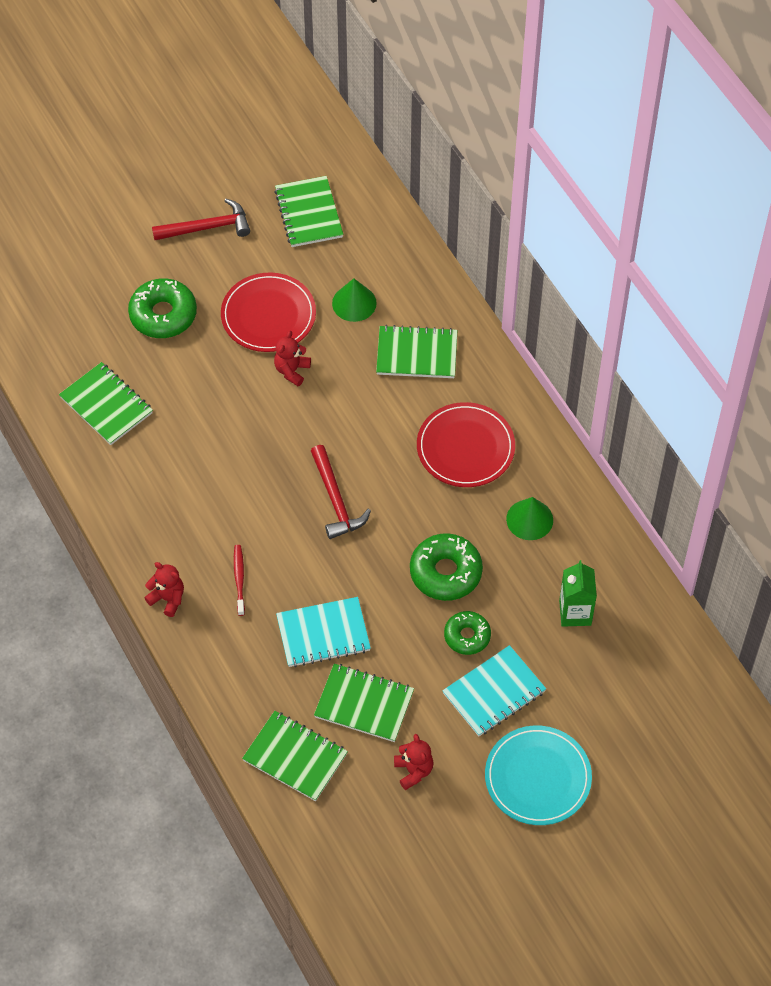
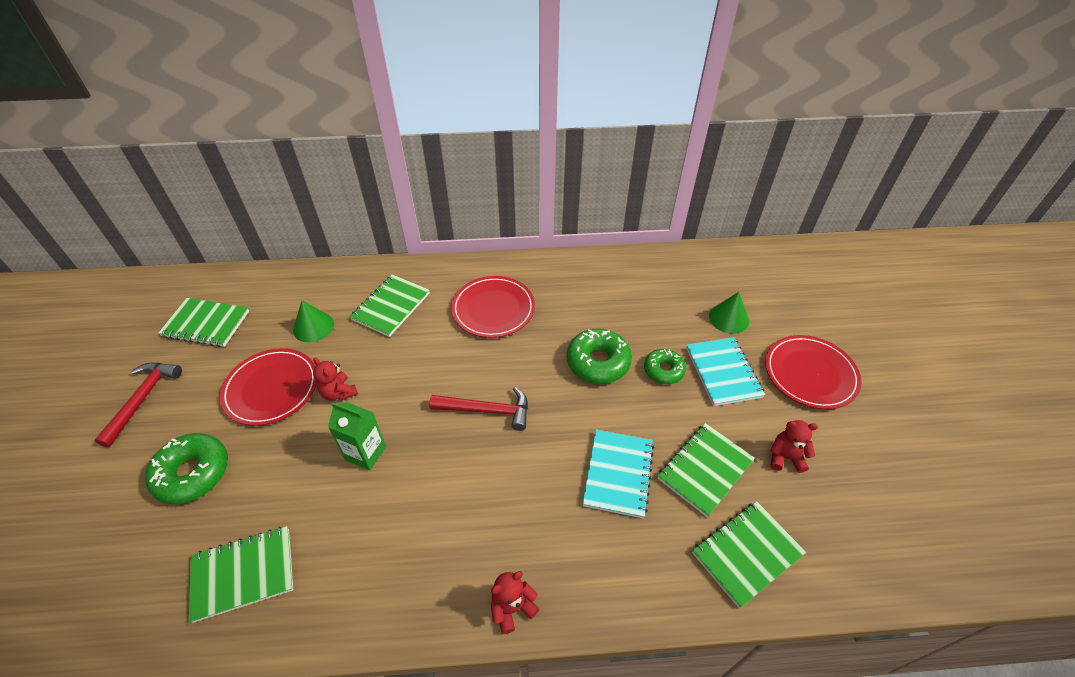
camera: 65 degrees left, 10 degrees down
red toothbrush [234,545,245,616] -> none
turquoise plate [485,726,592,825] -> red plate [765,335,862,409]
green cone [506,497,553,540] -> green cone moved to [709,292,749,334]
green carton [559,560,597,627] -> green carton moved to [328,402,386,470]

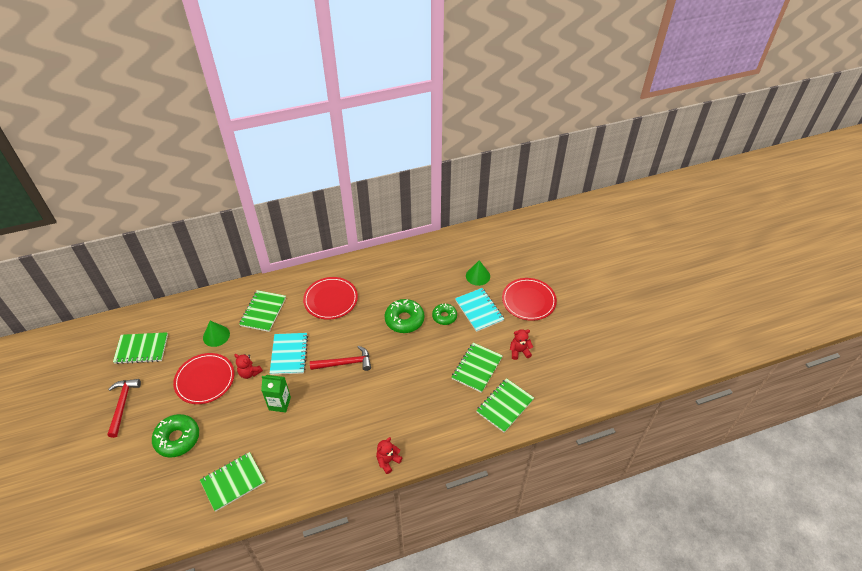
camera: 15 degrees left, 0 degrees up
turquoise notebook [583,430,654,518] -> turquoise notebook moved to [270,333,308,375]

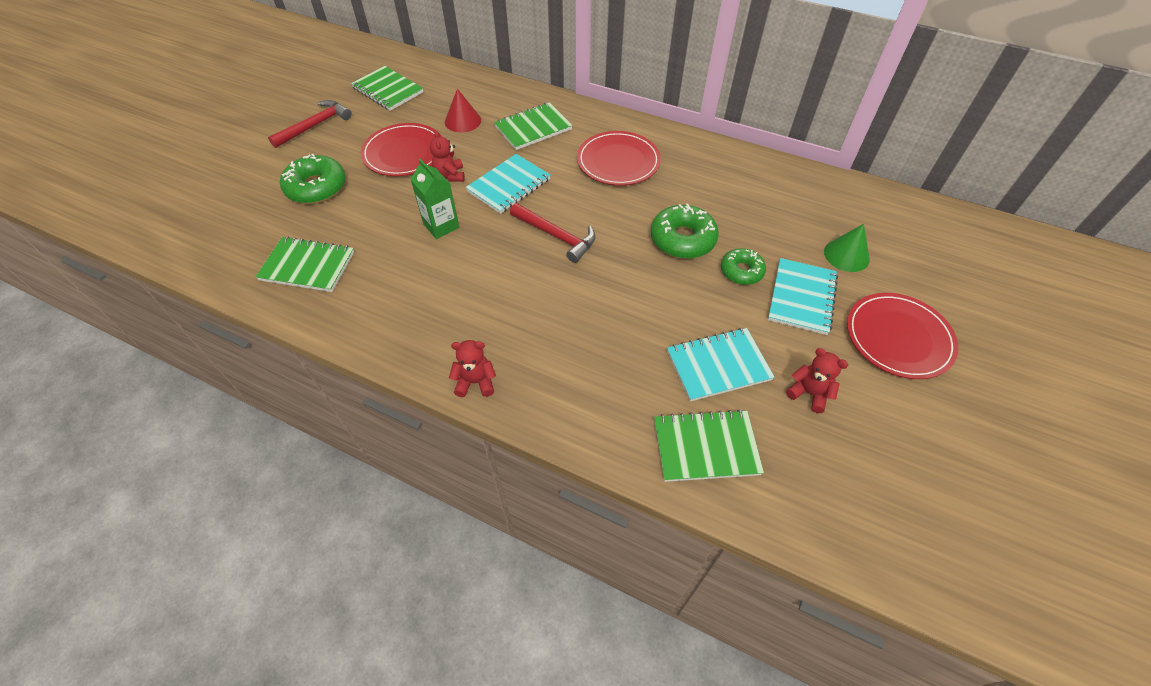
camera: 45 degrees right, 5 degrees up
green cone [203,321,230,347] -> red cone [445,89,481,132]
green notebook [452,343,503,393] -> turquoise notebook [667,328,775,402]

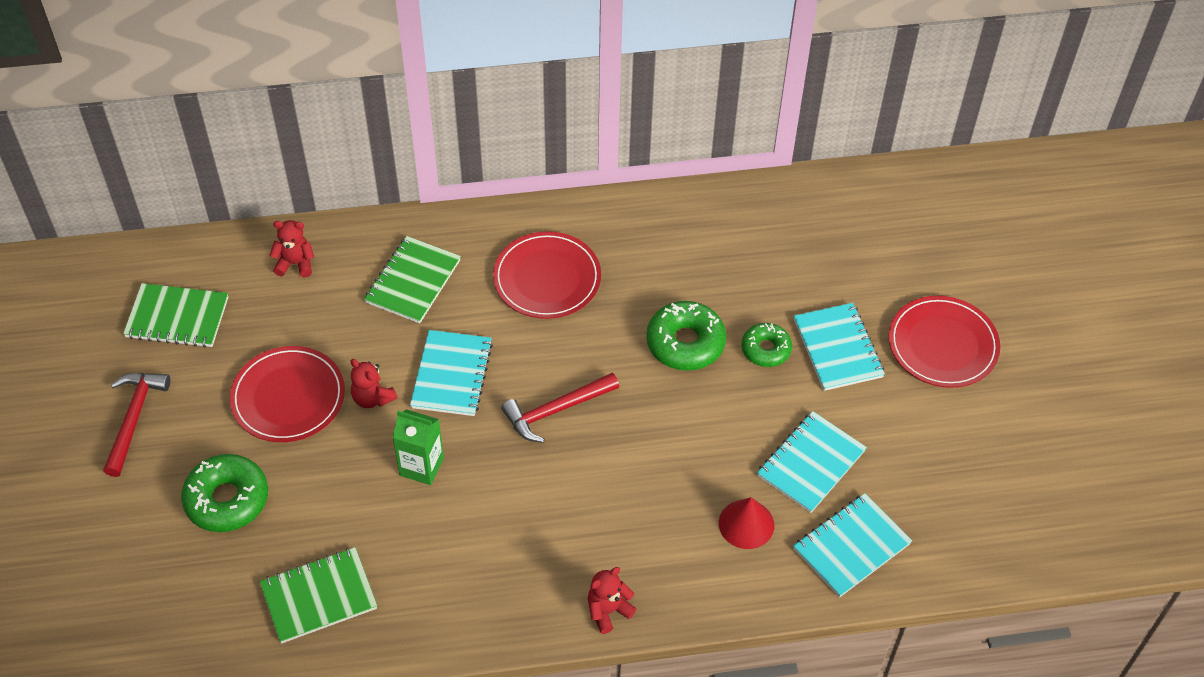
camera: 35 degrees left, 0 degrees up
red cone [445,89,481,132] -> red cone moved to [719,497,774,549]
red hammer [510,203,596,263] -> red hammer turned 150 degrees clockwise [501,373,619,443]
green notebook [654,409,764,482] -> turquoise notebook [793,493,912,597]
red teddy bear [786,348,848,413] -> red teddy bear moved to [269,220,314,277]
green cone [824,224,870,272] -> none

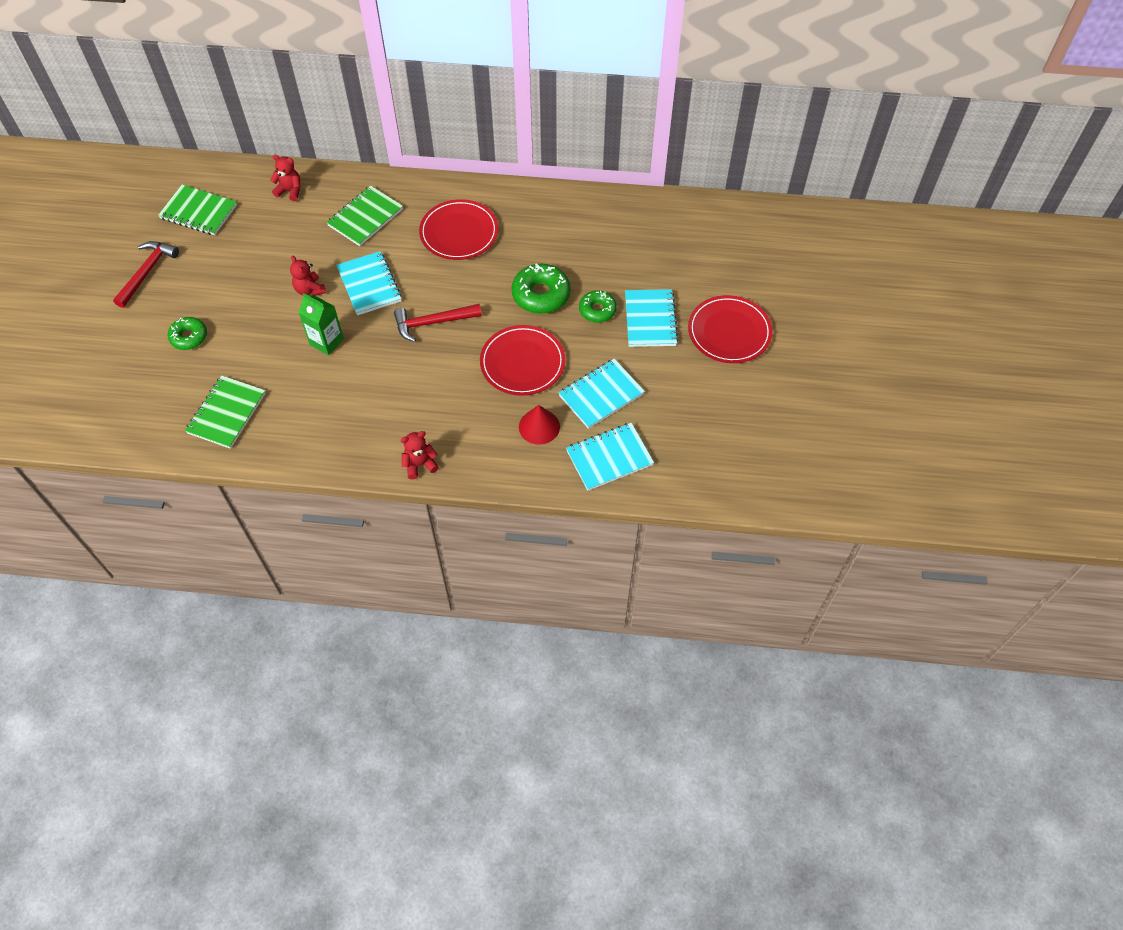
camera: 15 degrees right, 5 degrees up
green donut [181,454,268,532] -> green donut [168,317,207,350], size x0.63
red plate [230,346,345,442] -> red plate moved to [480,325,565,396]
green notebook [260,547,377,644] -> green notebook turned 60 degrees counterclockwise [185,375,266,449]
turquoise notebook [410,330,493,416] -> turquoise notebook turned 45 degrees counterclockwise [337,251,402,315]

